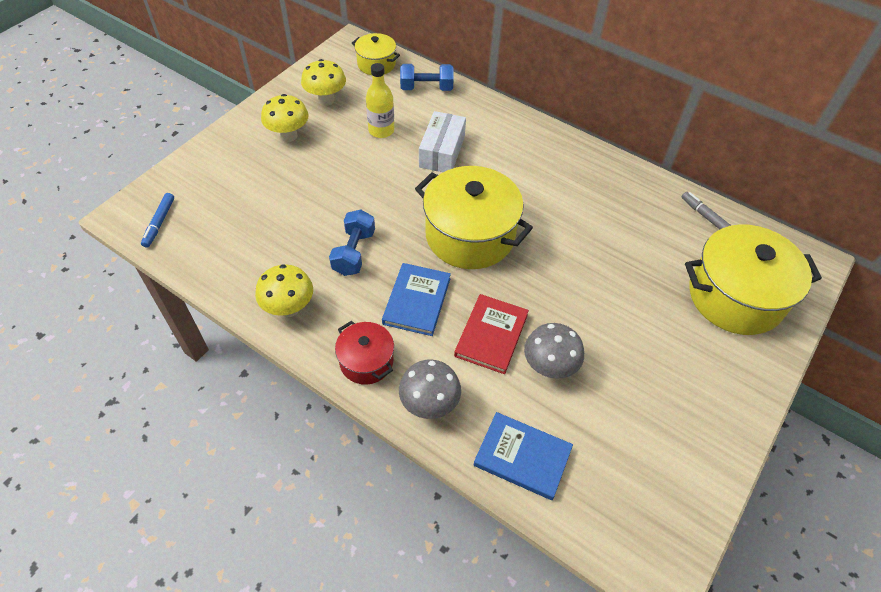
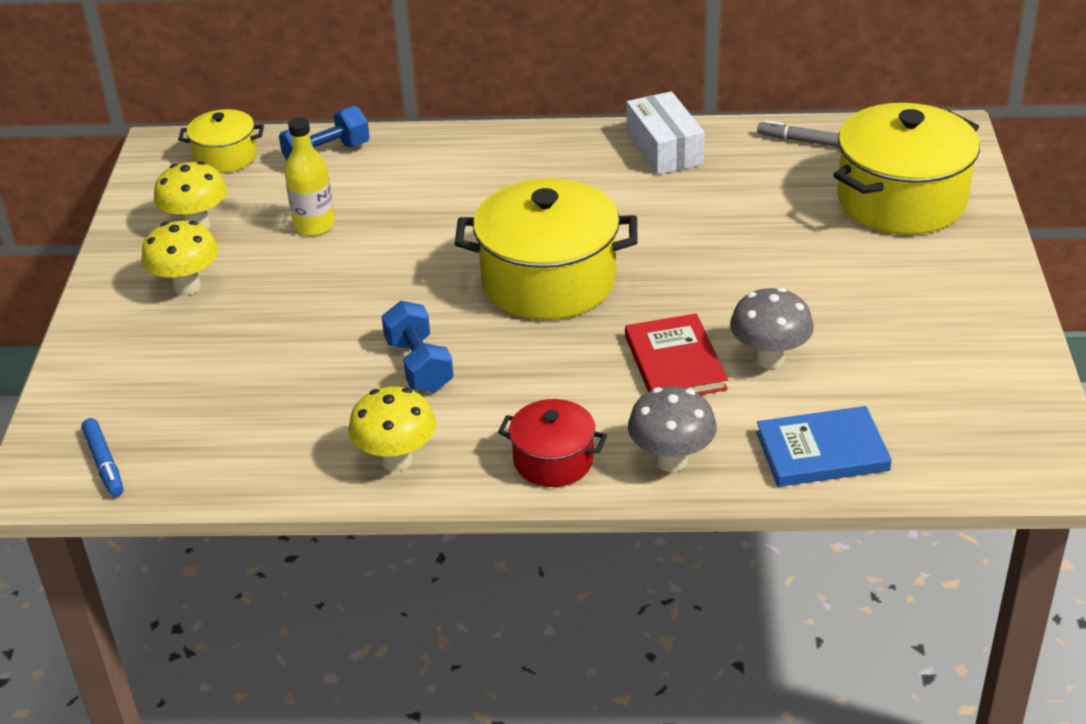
camera: 30 degrees left, 15 degrees down
blue book [382,263,451,336] -> none
white box [419,111,466,172] -> white box moved to [626,91,704,175]

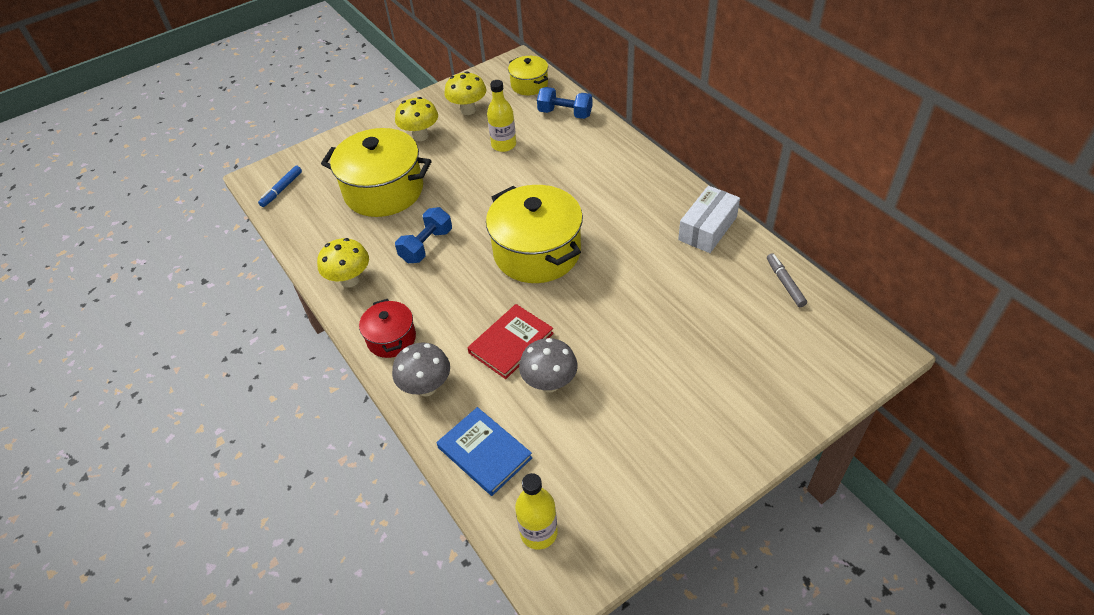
camera: 55 degrees right, 10 degrees up
yellow pot [834,103,980,235] -> yellow pot moved to [321,128,432,217]
none -> yellow bottle [515,473,558,550]

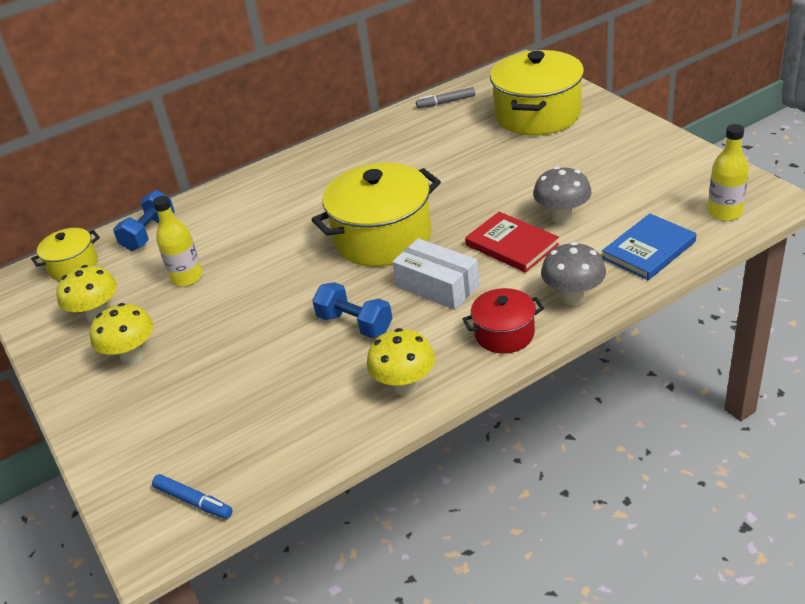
camera: 85 degrees left, 10 degrees down
yellow pot [321,128,432,217] -> yellow pot moved to [490,50,584,135]
white box [678,186,740,253] -> white box moved to [392,238,480,310]

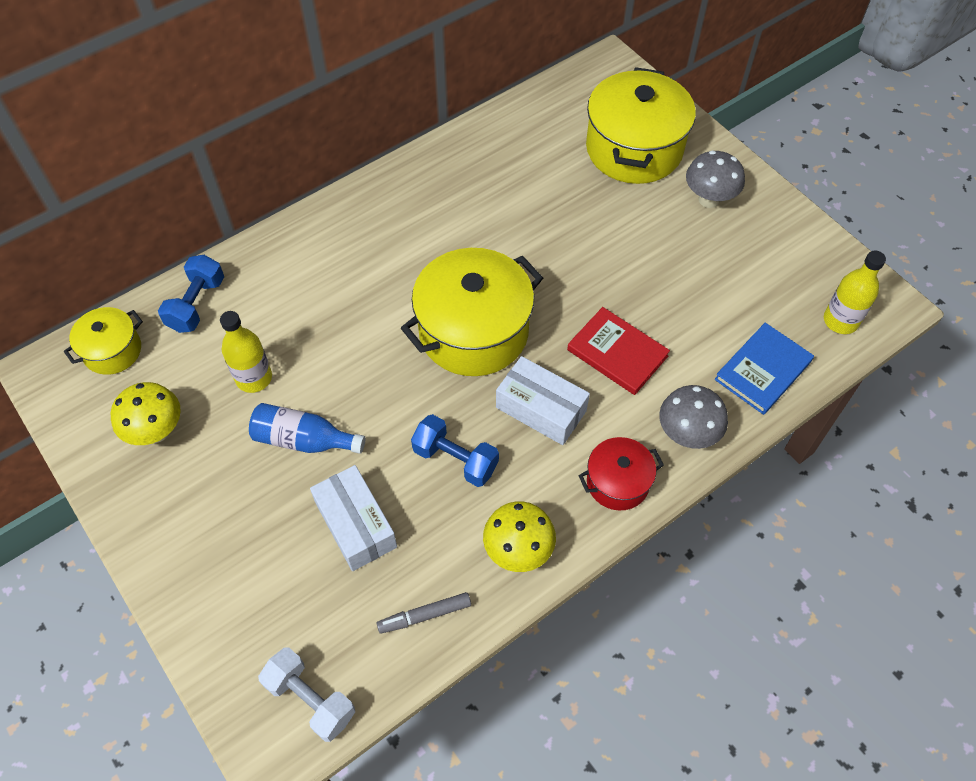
camera: 10 degrees left, 20 degrees up
yellow mushroom [90,303,154,365] -> none
blue marker [152,474,233,519] -> white dumbbell [258,647,355,742]
grey marker [416,87,475,108] -> grey marker moved to [377,592,471,634]
grey mushroom [533,167,592,224] -> grey mushroom moved to [686,150,745,208]
none -> blue bottle [249,403,365,454]
none -> white box [310,465,397,571]

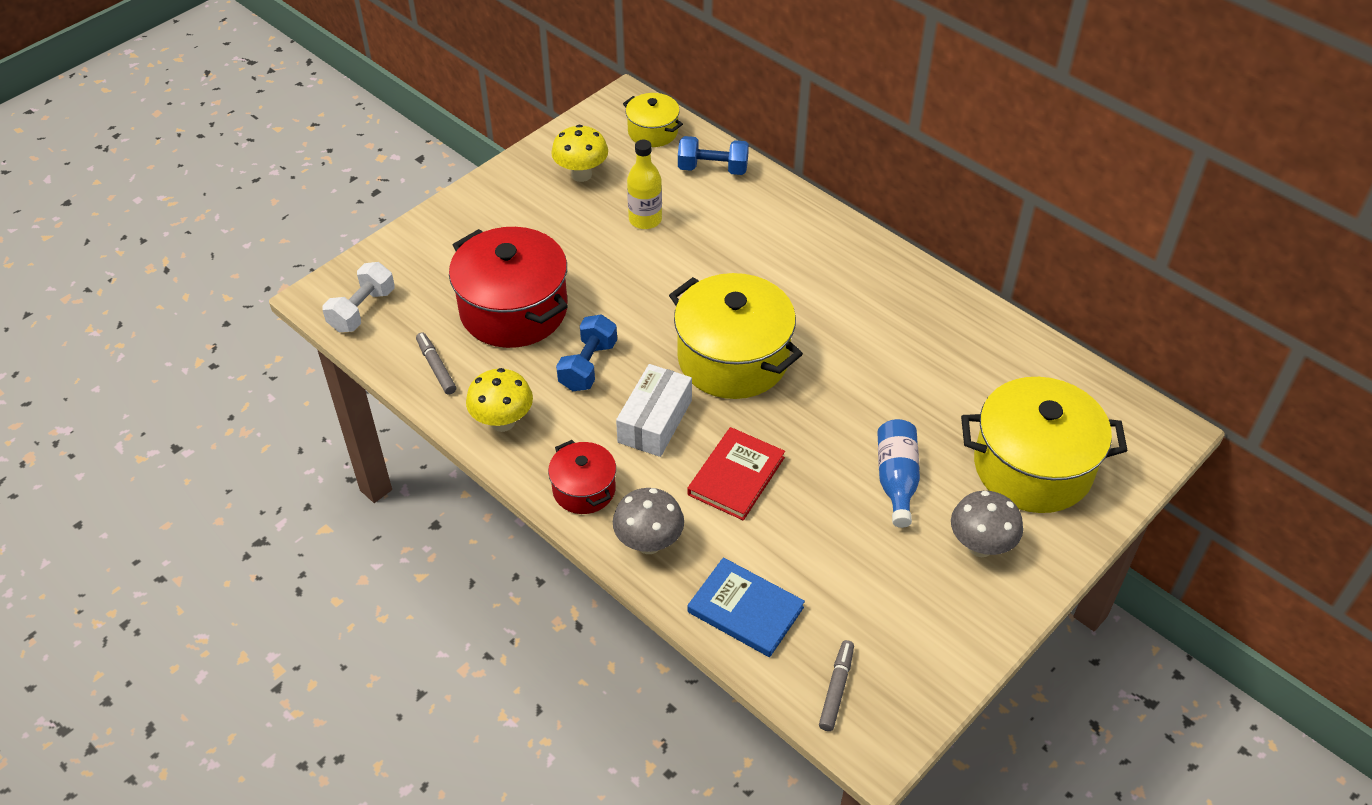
camera: 80 degrees right, 10 degrees down
blue bottle [249,403,365,454] -> blue bottle moved to [877,419,920,528]
white box [310,465,397,571] -> red pot [449,227,568,348]
yellow bottle [824,251,886,334] -> grey marker [819,640,854,731]

